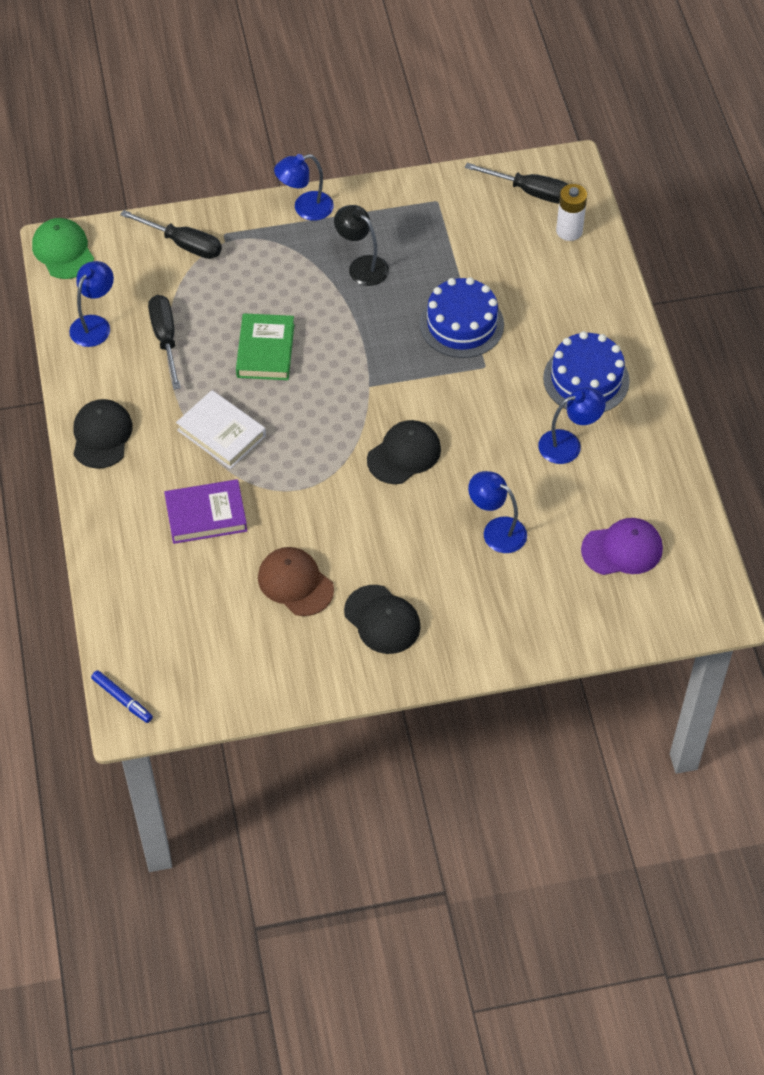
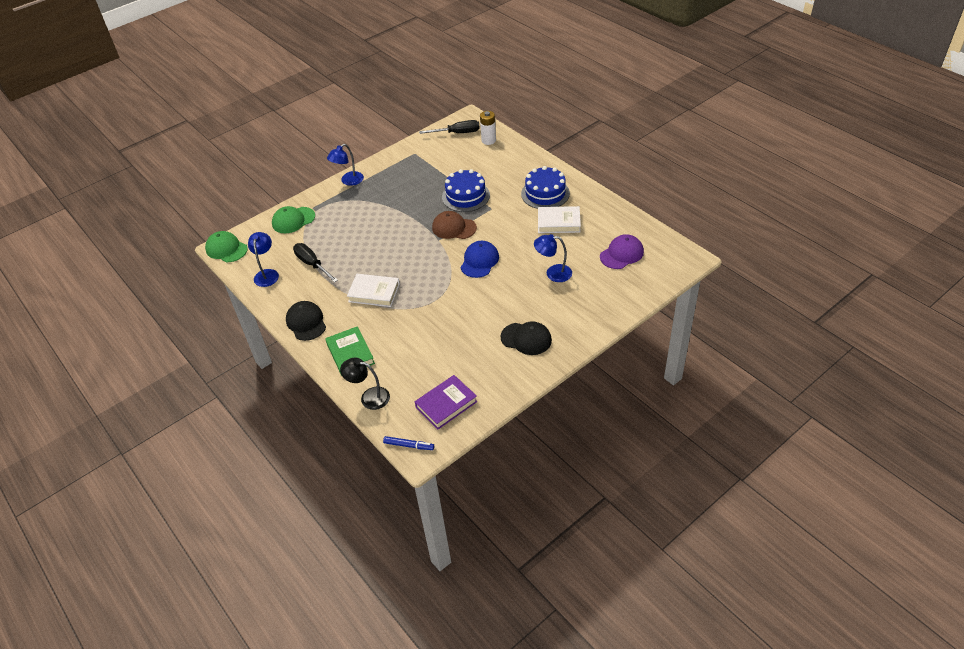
camera: 25 degrees left, 10 degrees down
black screwdriver [120,210,222,259] -> green cap [272,206,315,233]
purple book [164,479,247,544] -> purple book moved to [415,375,477,429]
green book [236,313,294,380] -> green book moved to [325,326,375,376]
brown cap [258,547,334,616] -> brown cap moved to [432,211,477,239]
black lamp [334,205,389,286] -> black lamp moved to [340,358,390,410]
black cap [367,420,441,484] -> blue cap [461,241,499,278]
blue lamp [538,387,606,464] -> white book [538,206,581,233]

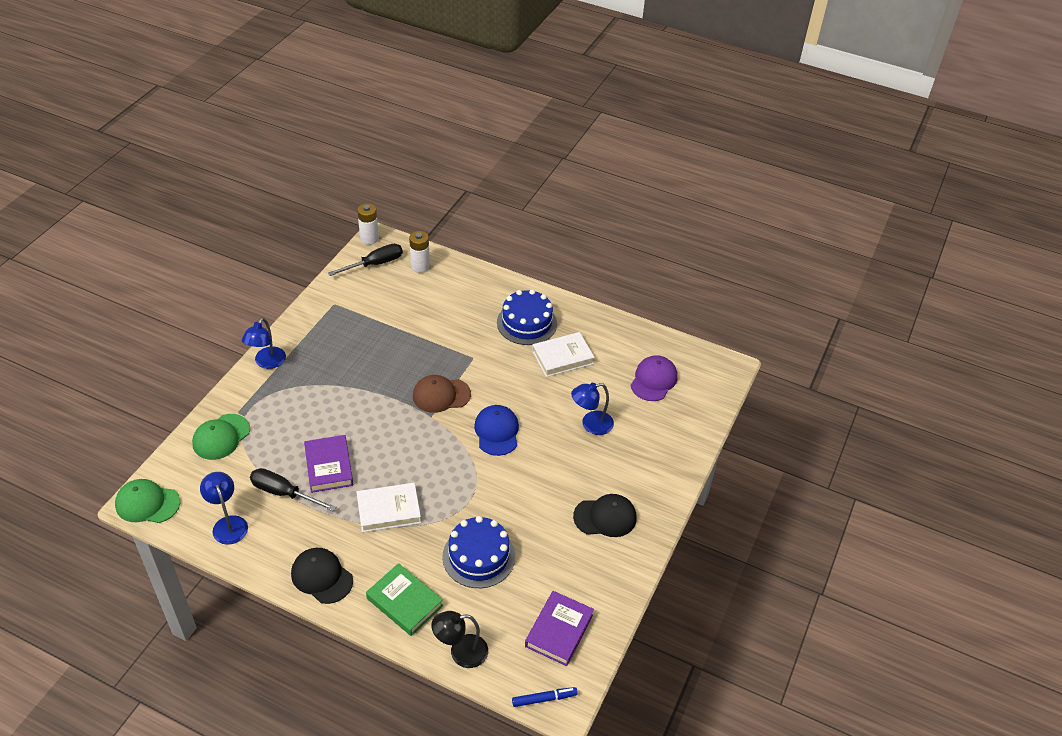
camera: 30 degrees left, 0 degrees up
blue cake [442,169,490,212] -> blue cake moved to [442,516,515,588]
none -> purple book [304,435,353,493]
none -> white battery [357,203,379,245]

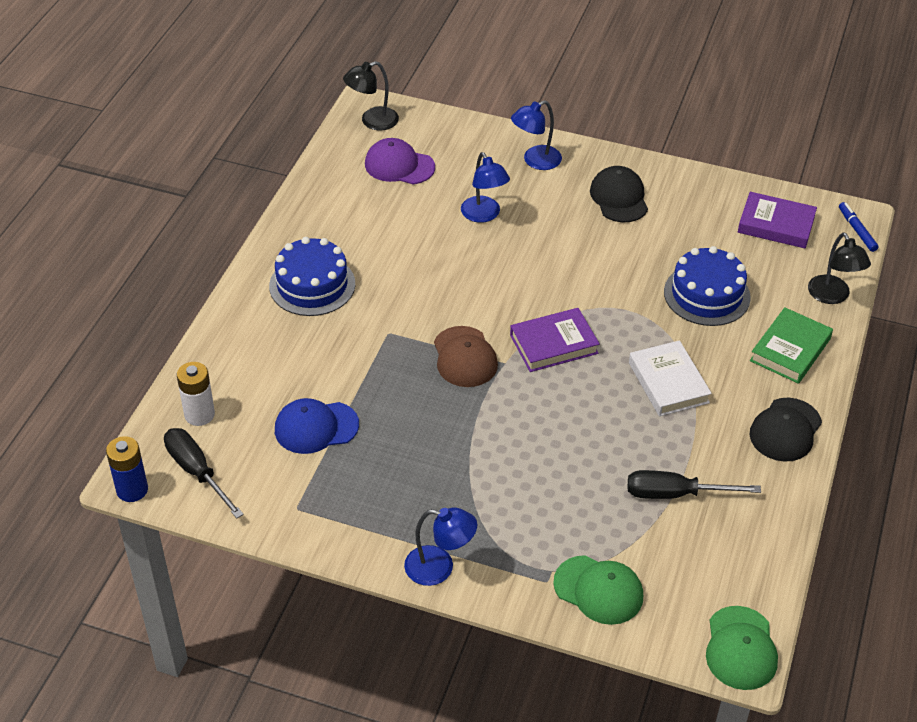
camera: 95 degrees left, 0 degrees up
blue lamp [200,472,248,545] -> blue lamp moved to [511,100,562,170]
black screwdriver [250,468,336,511] -> black screwdriver turned 75 degrees clockwise [628,470,761,499]
purple book [304,435,353,493] -> purple book moved to [510,308,600,372]
white battery [357,203,379,245] -> blue battery [106,436,148,502]
blue cap [474,405,519,456] -> blue cap moved to [275,398,359,454]
white book [532,332,595,377] -> none
none -> black lamp [343,61,399,131]

